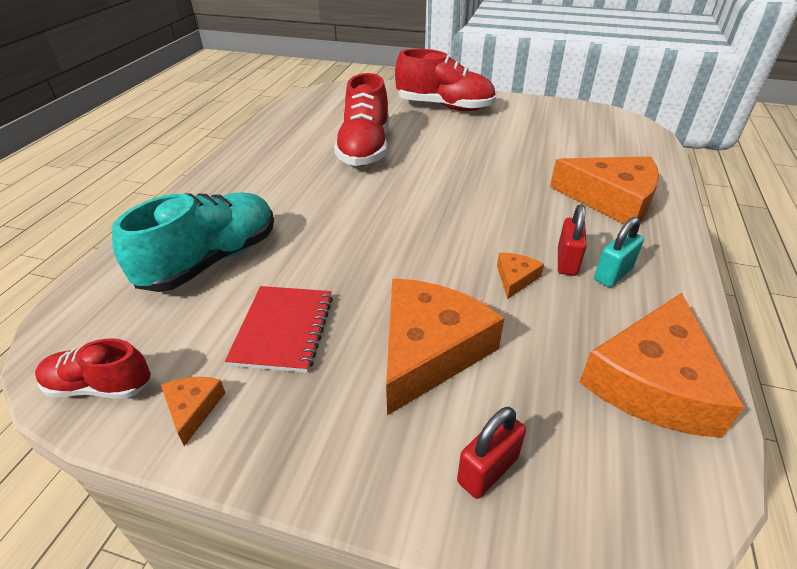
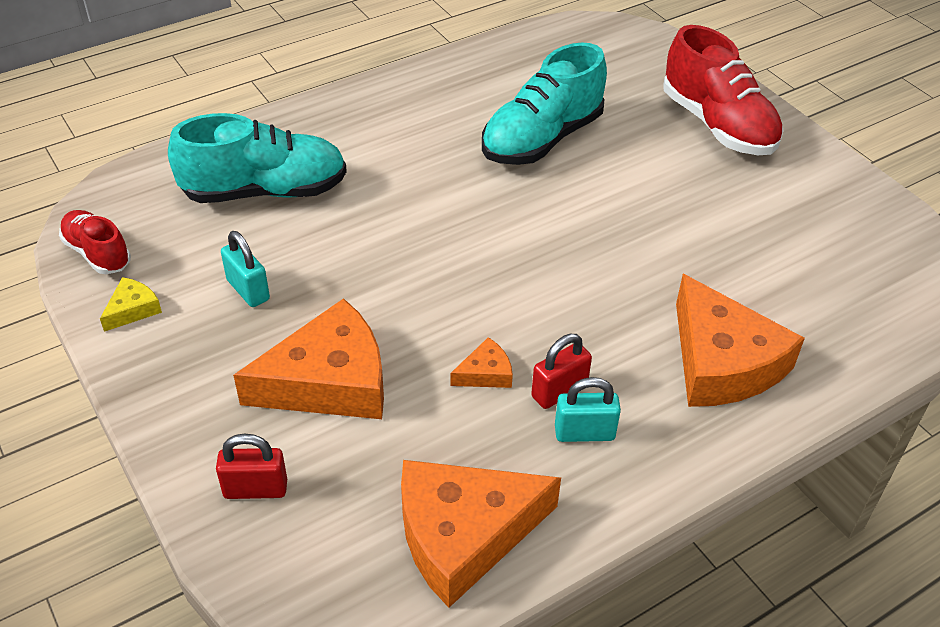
camera: 40 degrees right, 5 degrees up
orange cheese [161,377,225,446] -> yellow cheese [100,277,162,332]
red notebook [225,286,333,373] -> turquoise padlock [221,231,270,307]
red shoe [334,73,389,166] -> turquoise shoe [482,42,607,165]

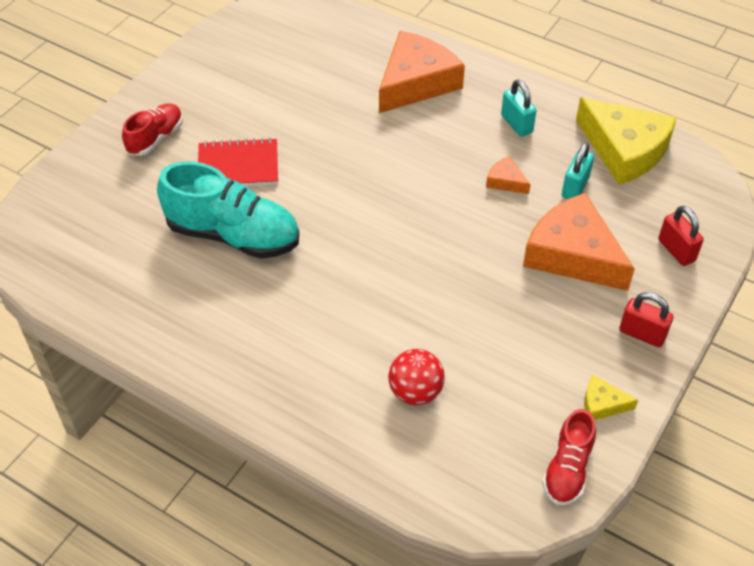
camera: 115 degrees left, 5 degrees up
turquoise shoe [168,113,347,203] -> red ball [388,349,445,405]
turquoise padlock [221,231,270,307] -> turquoise padlock moved to [562,142,594,199]
orange cheese [401,460,561,608] -> yellow cheese [576,97,677,185]
red padlock [531,334,592,409] -> red padlock moved to [619,292,673,347]
red shoe [663,25,784,155] -> red shoe [122,103,183,156], size x0.56
none -> red notebook [198,138,278,186]

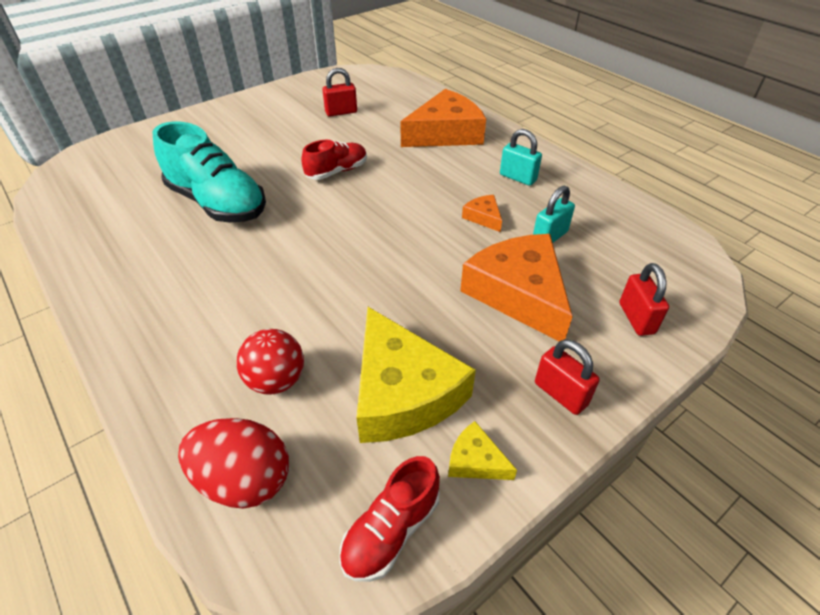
camera: 20 degrees right, 5 degrees down
red shoe [122,103,183,156] -> red shoe moved to [301,140,367,180]
red notebook [198,138,278,186] -> none
turquoise padlock [501,79,537,137] -> turquoise padlock turned 45 degrees counterclockwise [500,129,542,186]
yellow cheese [576,97,677,185] -> yellow cheese moved to [356,307,476,443]
none -> red egg [178,418,289,509]
none -> red padlock [322,68,357,117]

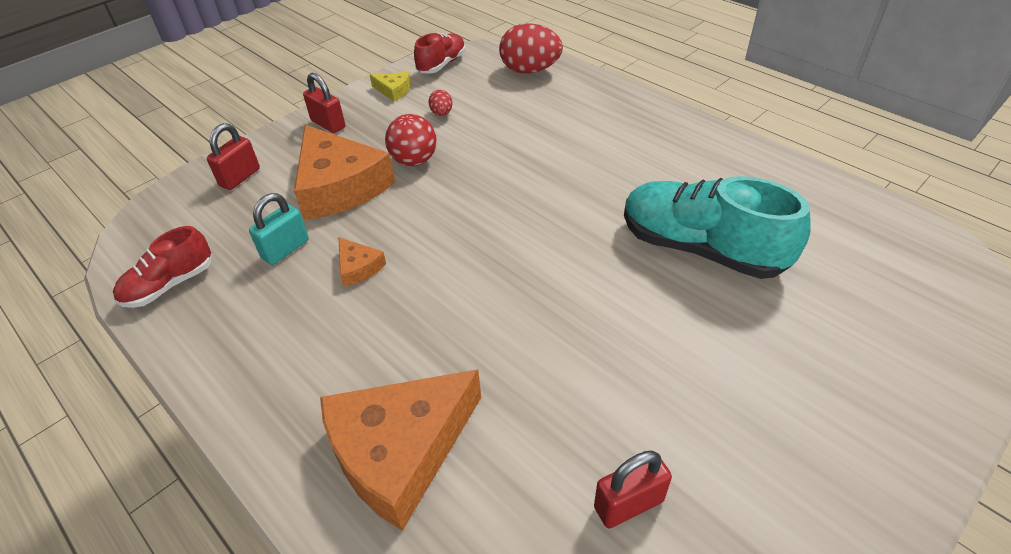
camera: 175 degrees right, 0 degrees up
red ball [236,329,304,395] -> red ball moved to [385,114,437,166]
red shoe [301,140,367,180] -> red shoe moved to [113,226,211,308]
yellow cheese [356,307,476,443] -> red egg [428,90,453,116]
turquoise padlock [500,129,542,186] -> none
red padlock [619,263,669,336] -> red padlock turned 45 degrees clockwise [207,123,260,190]

